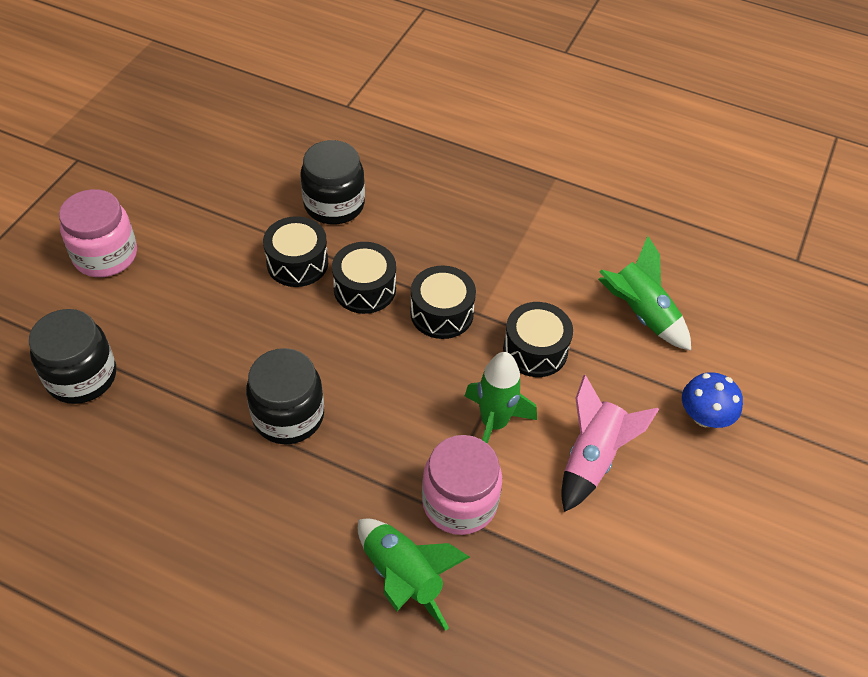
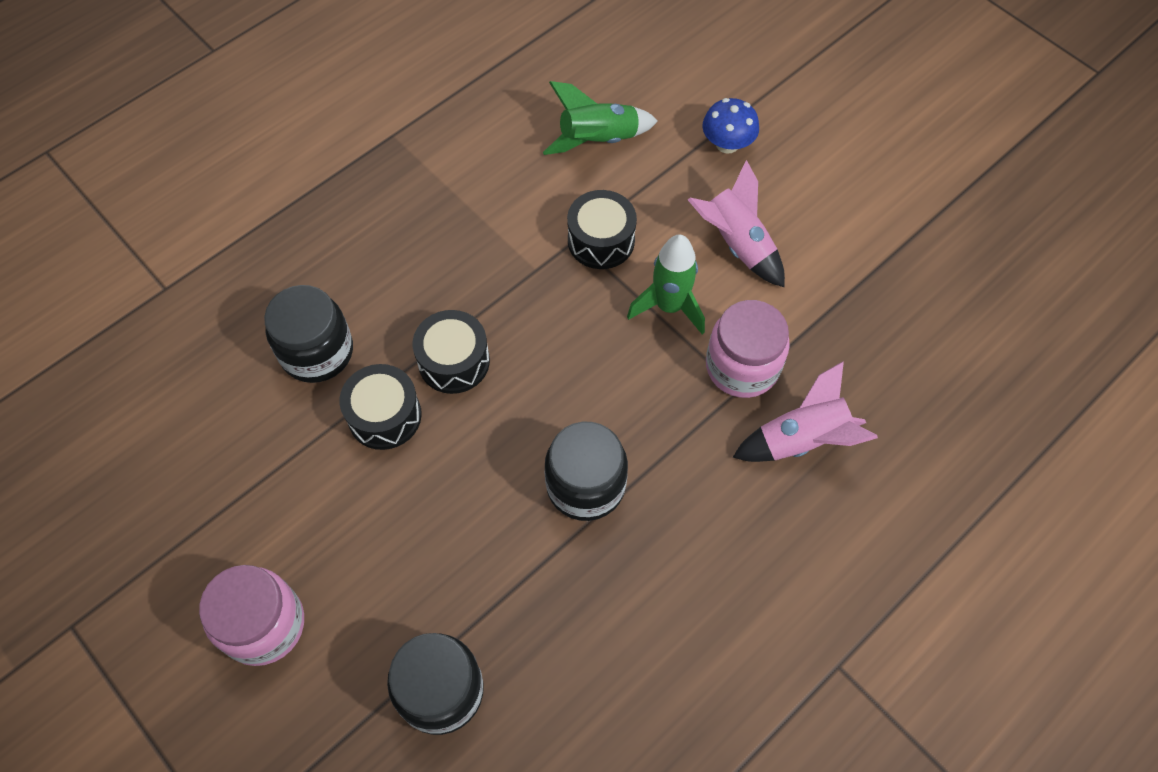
camera: 65 degrees left, 10 degrees up
green rocket [358,519,470,631] -> pink rocket [733,361,878,462]
black drum [410,265,476,339] -> none

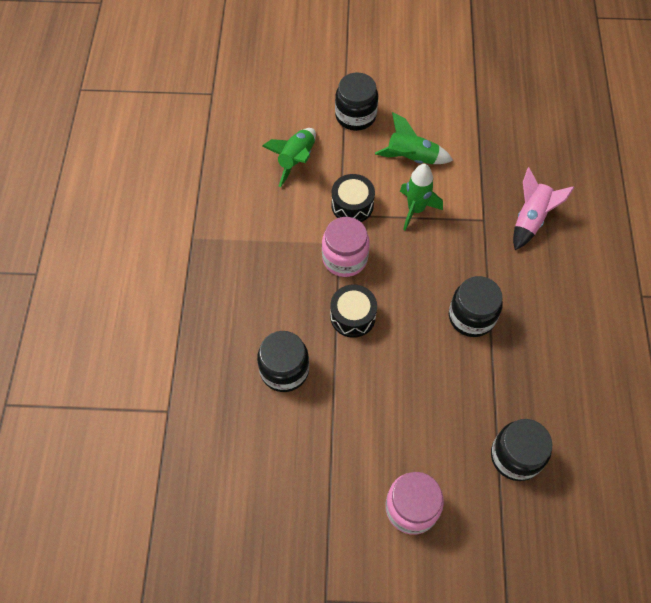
camera: 45 degrees left, 0 degrees up
black drum [339,364,422,450] -> none
pink rocket [688,160,785,287] -> green rocket [375,112,453,164]
blue mushroom [702,98,759,154] -> black jar [335,72,378,131]
pink jar [706,300,790,398] -> pink jar moved to [322,217,370,277]

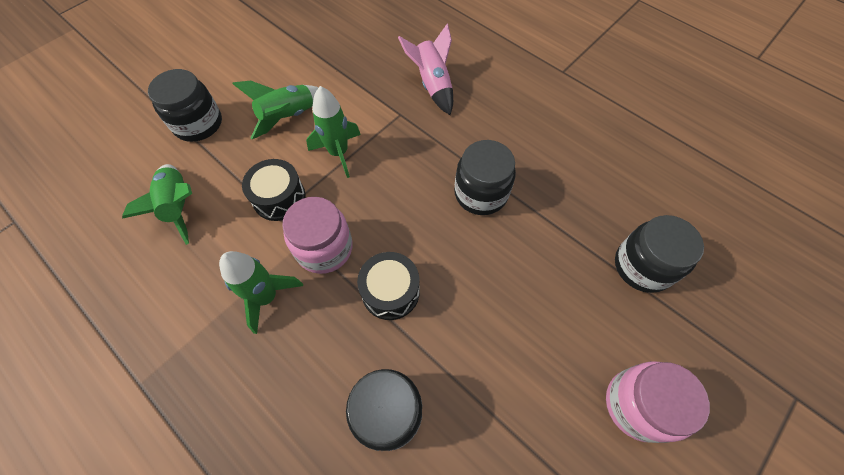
camera: 50 degrees left, 0 degrees up
none -> green rocket [219,251,303,334]

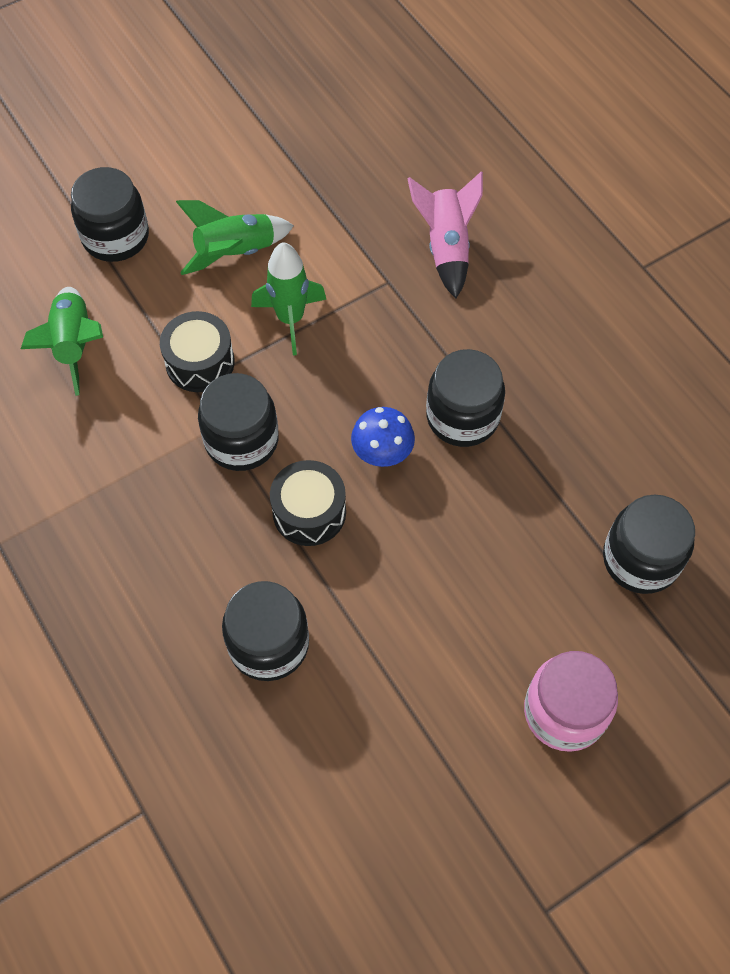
camera: 15 degrees right, 0 degrees up
green rocket [219,251,303,334] -> none
pink jar [282,197,353,274] -> black jar [198,373,279,471]
none -> blue mushroom [351,407,415,467]

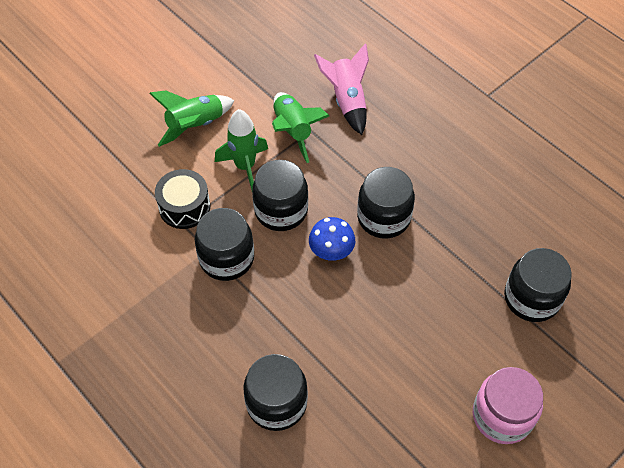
camera: 10 degrees left, 5 degrees down
green rocket [21,287,103,396] -> green rocket moved to [272,92,329,163]
black jar [71,167,149,262] -> black jar moved to [252,160,308,231]
black drum [270,460,346,546] -> none

